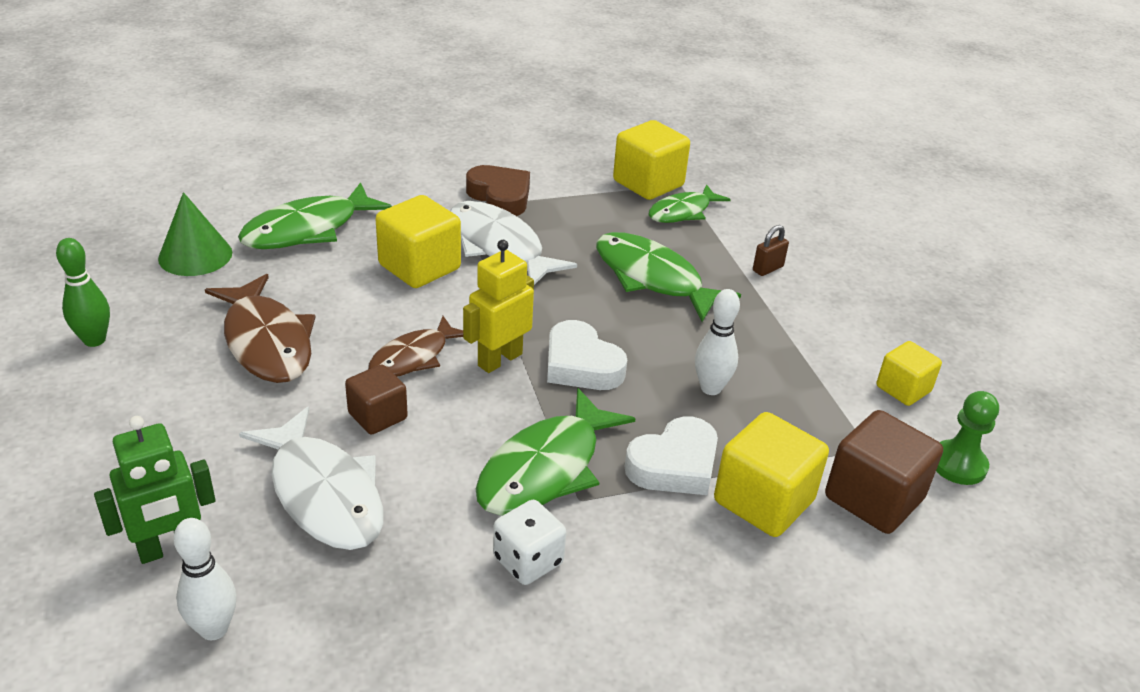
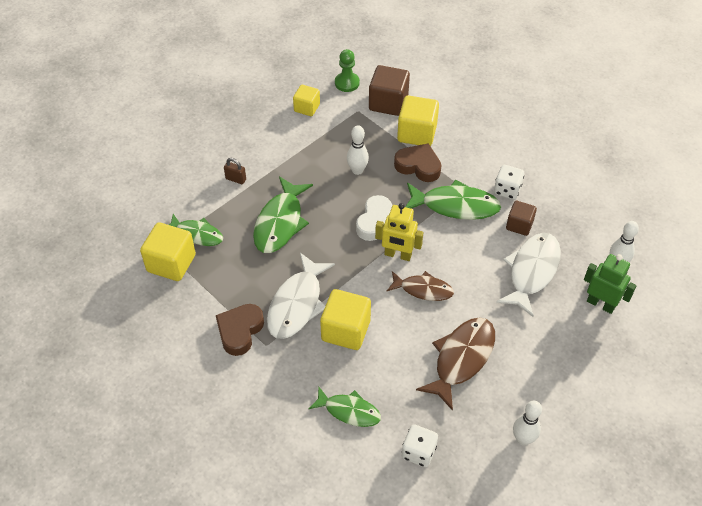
camera: 115 degrees left, 15 degrees up
green bowling pin [56,238,110,347] -> white bowling pin [513,401,542,446]
green cone [158,192,232,276] -> white dice [402,424,438,467]
green fish [238,182,392,249] -> green fish [308,386,381,427], size x0.64
brown cube [345,364,408,435] -> brown cube moved to [506,201,537,236]
white heart [625,416,718,495] -> brown heart [394,143,441,182]

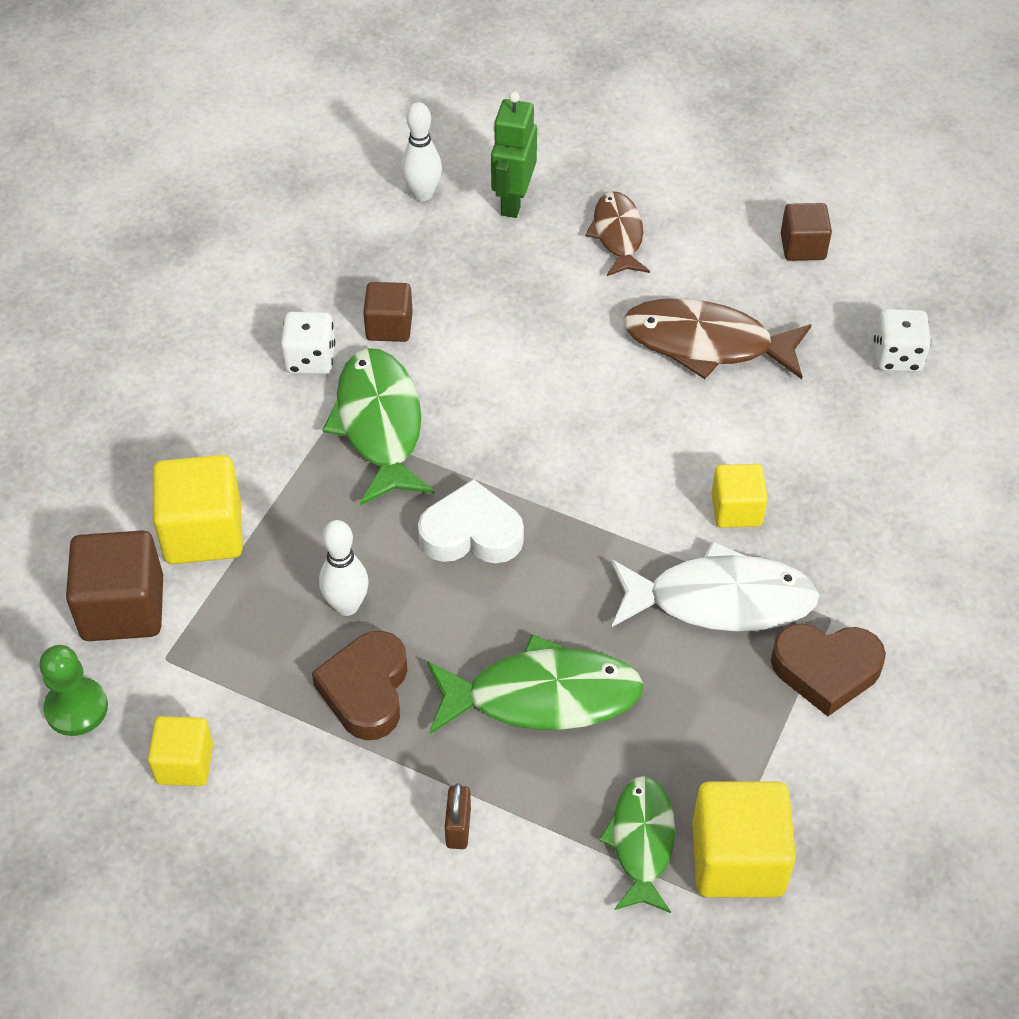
camera: 110 degrees left, 0 degrees up
green fish [308,386,381,427] -> none
yellow cube [320,289,371,350] -> yellow cube [712,464,768,528], size x0.61
yellow robot [375,203,423,261] -> none
brown fish [387,271,454,301] -> brown fish moved to [585,191,650,276]
brown heart [394,143,441,182] -> brown heart moved to [312,631,408,740]
white fish [496,233,561,317] -> none
white bowling pin [513,401,542,446] -> brown cube [781,203,832,261]

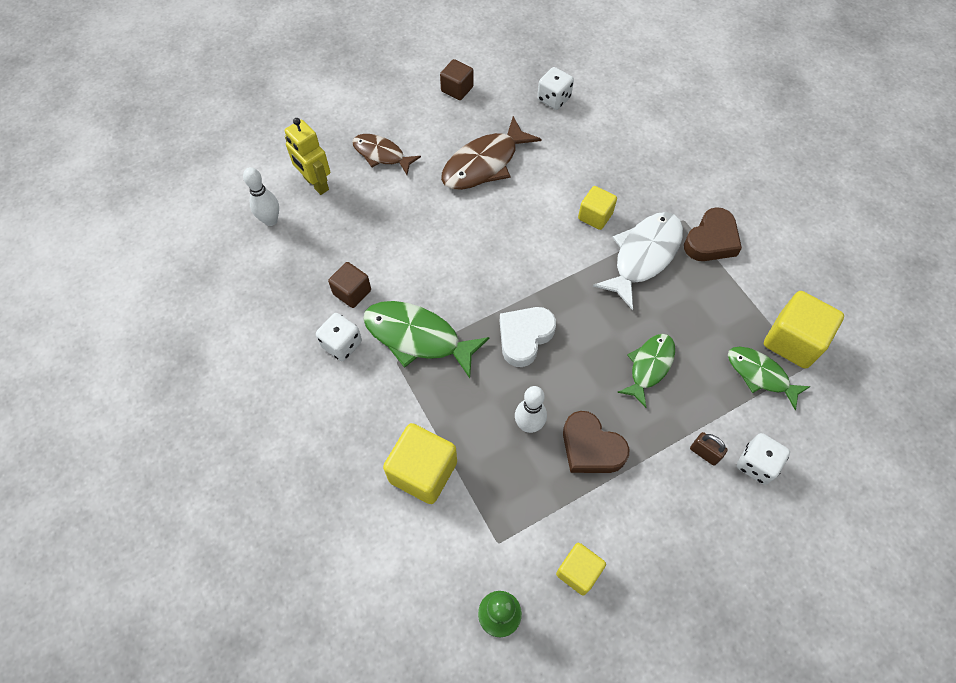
camera: 55 degrees left, 10 degrees up
brown cube [66,530,163,641] -> none
green fish [427,634,644,734] -> green fish [617,334,675,408], size x0.64
green robot [491,92,537,218] -> yellow robot [285,118,330,195]
none -> white dice [737,433,790,485]

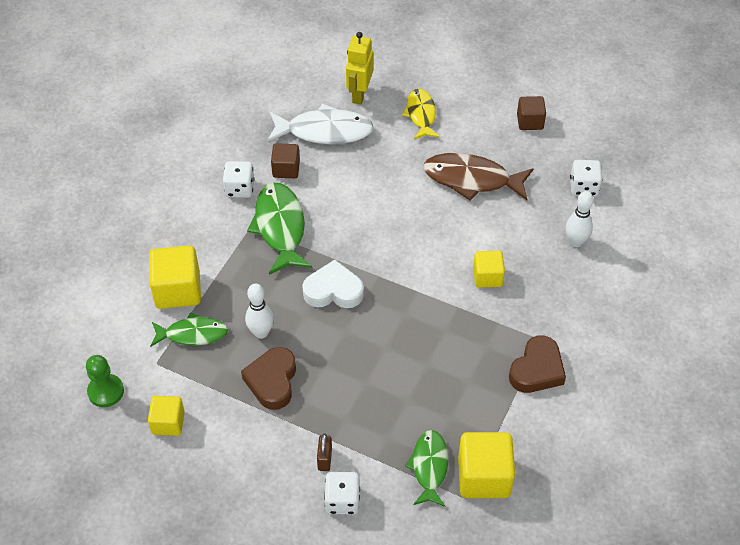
camera: 55 degrees right, 10 degrees down
white bowling pin [243,167,279,226] -> white bowling pin moved to [566,191,594,247]
brown fish [352,134,421,175] -> yellow fish [402,89,440,139]
white fish [593,212,683,310] -> white fish moved to [267,103,374,144]
green fish [617,334,675,408] -> green fish moved to [150,312,228,347]
brown heart [684,207,742,261] -> brown heart turned 60 degrees counterclockwise [509,335,566,393]

